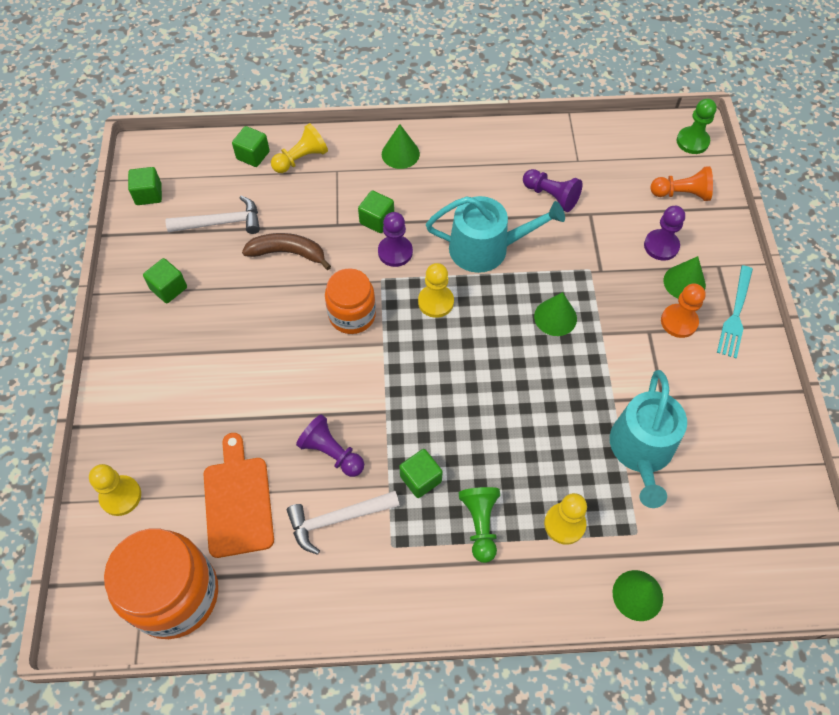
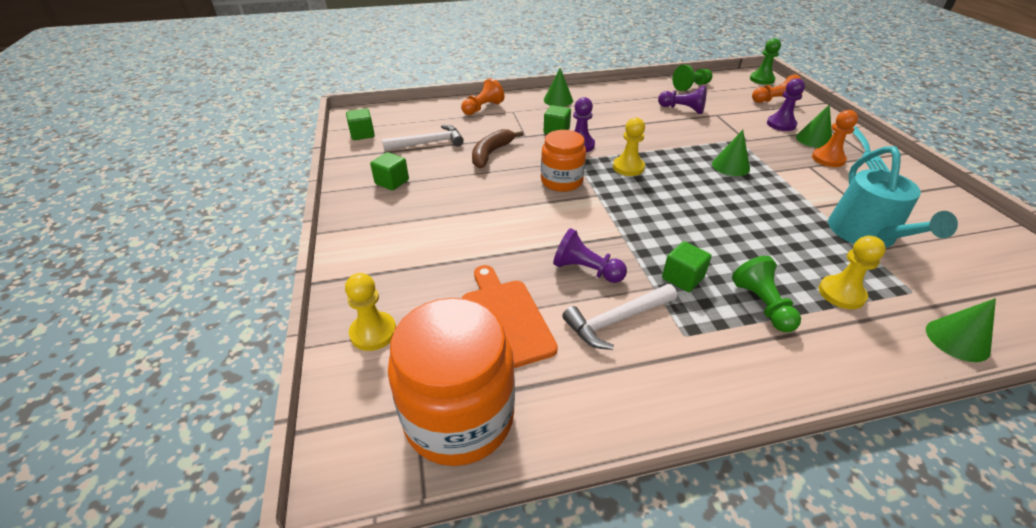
camera: 10 degrees left, 20 degrees down
green cube [232,126,270,167] -> none
brown banana [242,233,331,270] -> brown banana turned 60 degrees counterclockwise [472,129,524,168]
yellow pawn [271,123,328,173] -> orange pawn [461,78,504,115]
turquoise watering can [426,196,565,273] -> none
none -> green pawn [672,65,712,91]

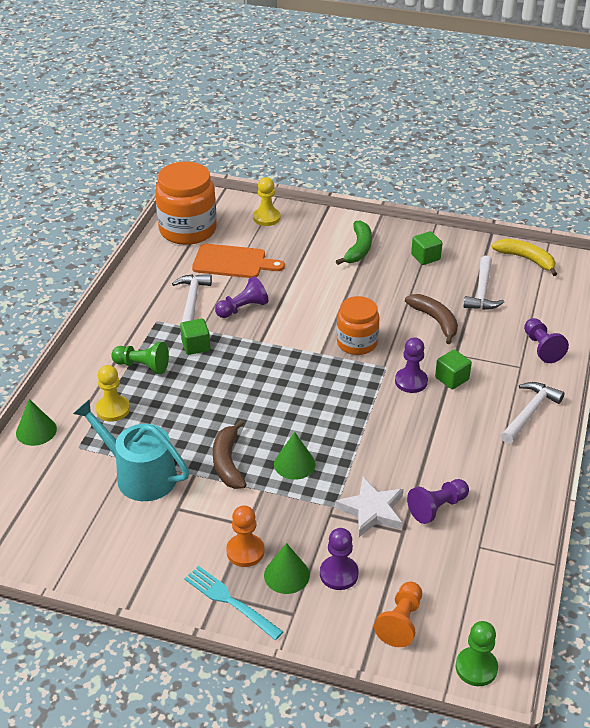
camera: 120 degrees right, 0 degrees up
green cube [346,109,375,140] -> yellow banana [492,239,557,276]
orange pawn [461,78,504,115] -> purple pawn [524,318,569,363]
green cone [544,68,573,107] -> white hammer [501,382,565,444]
yellow pawn [613,118,645,176] -> none
green pawn [672,65,712,91] -> none
none -> brown banana [213,420,247,489]
none -> white star [335,477,403,537]
none -> green banana [336,220,372,265]

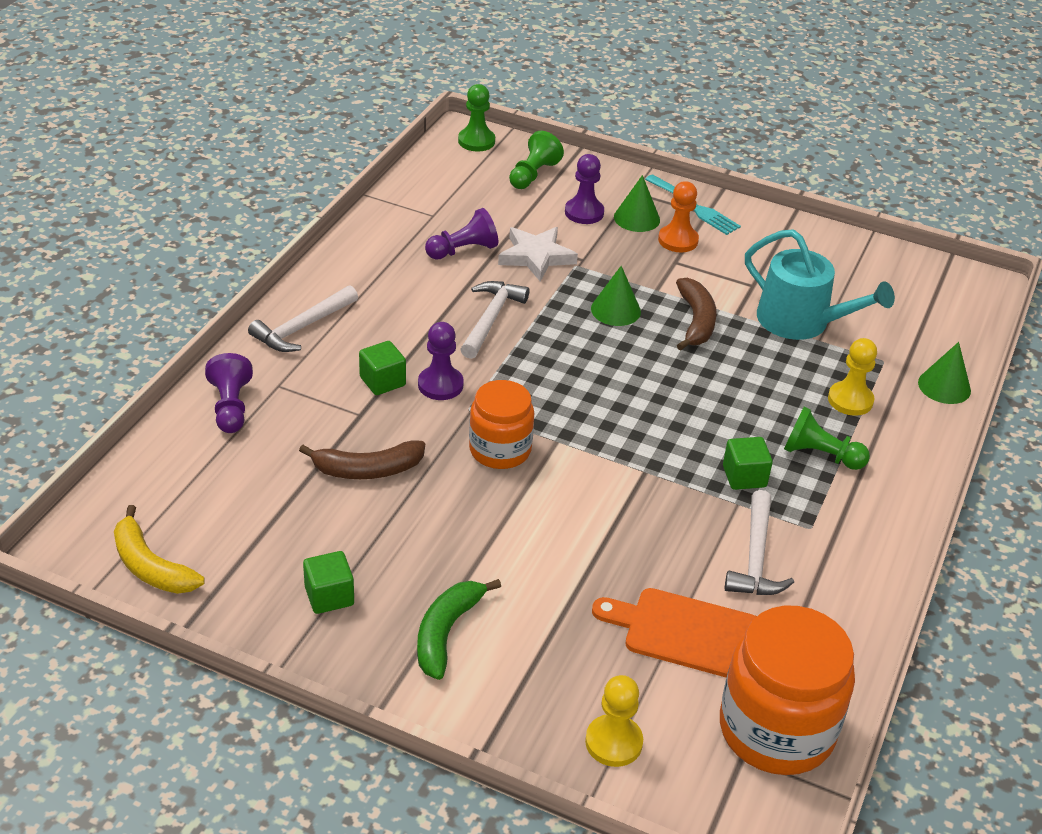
camera: 175 degrees left, 0 degrees up
purple pawn [215,276,269,318] -> none
orange pawn [374,582,422,647] -> green pawn [509,131,564,189]
brown banana [405,294,458,344] -> brown banana turned 75 degrees counterclockwise [299,440,425,479]
white hammer [463,256,504,310] -> white hammer moved to [460,281,529,359]

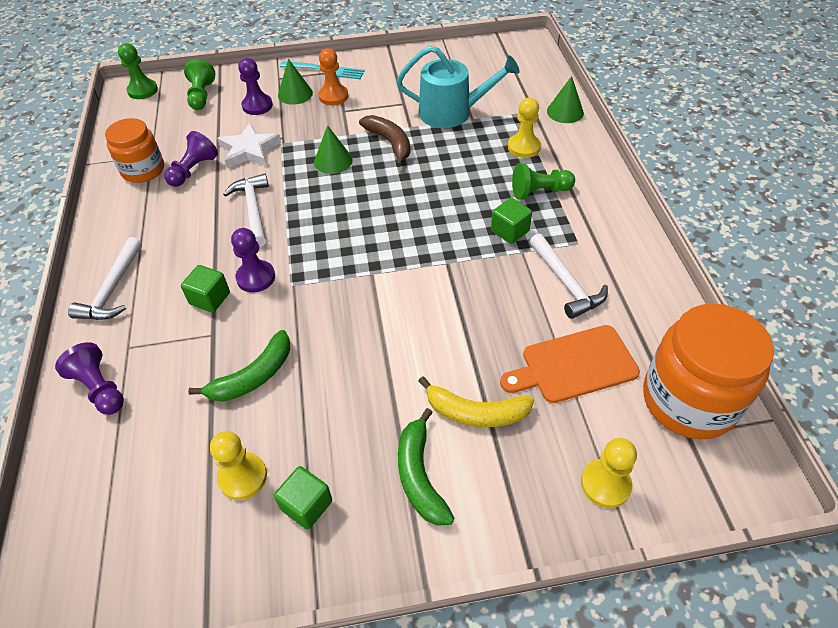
camera: 30 degrees left, 10 degrees up
yellow banana [114,505,205,594] -> yellow banana moved to [419,376,534,427]
brown banana [299,440,425,479] -> green banana [188,330,290,402]
orange jar [469,380,534,469] -> orange jar moved to [105,118,164,183]
none -> yellow pawn [210,431,267,500]

